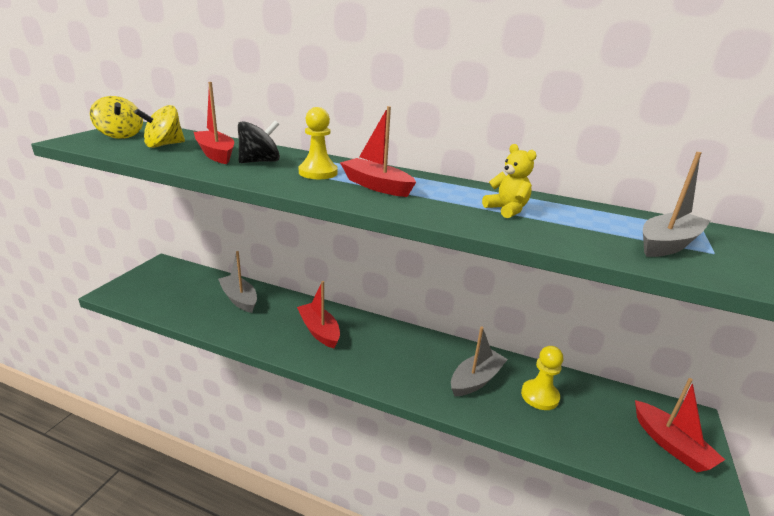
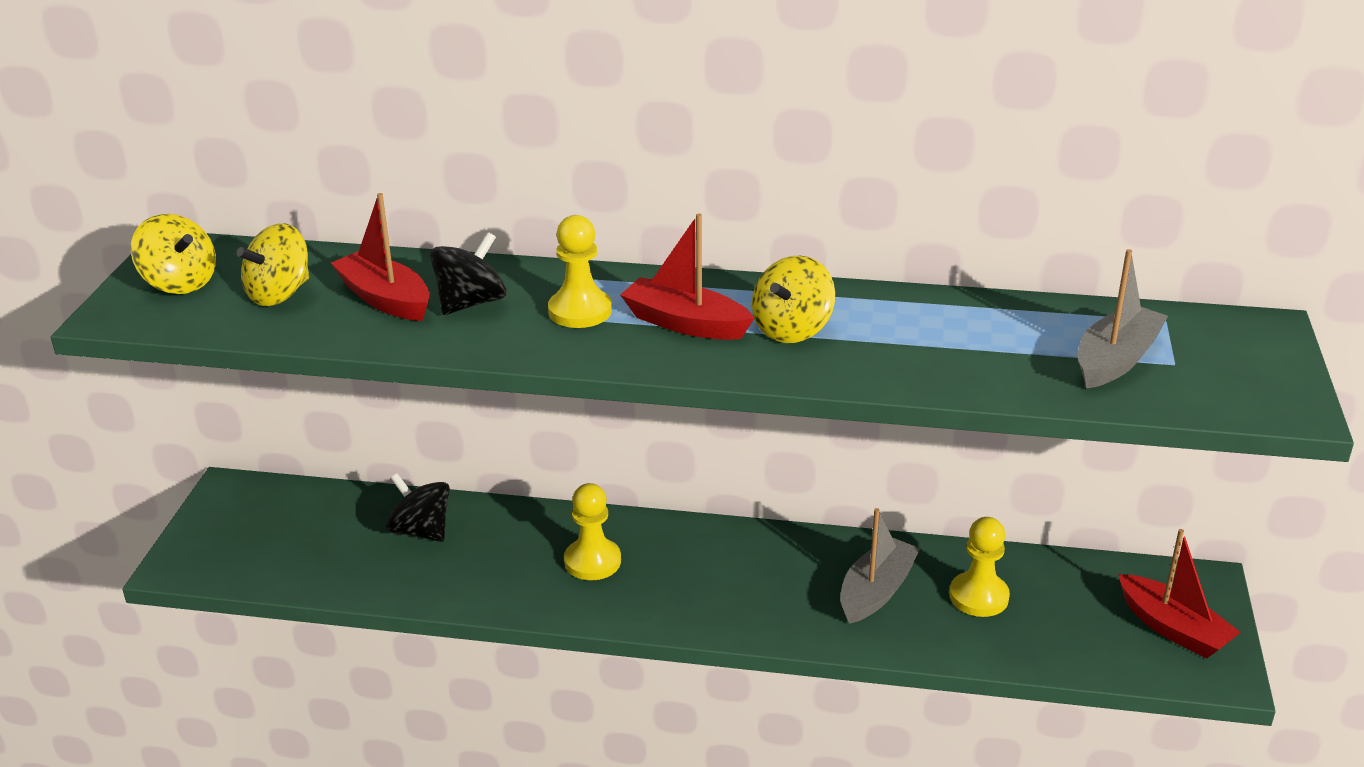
camera: 10 degrees left, 5 degrees up
grey boat [218,251,257,313] -> black spinning top [385,473,450,542]
red boat [297,281,340,348] -> yellow pawn [564,483,621,580]
yellow teddy bear [482,144,537,218] -> none
none -> yellow spinning top [752,256,835,343]

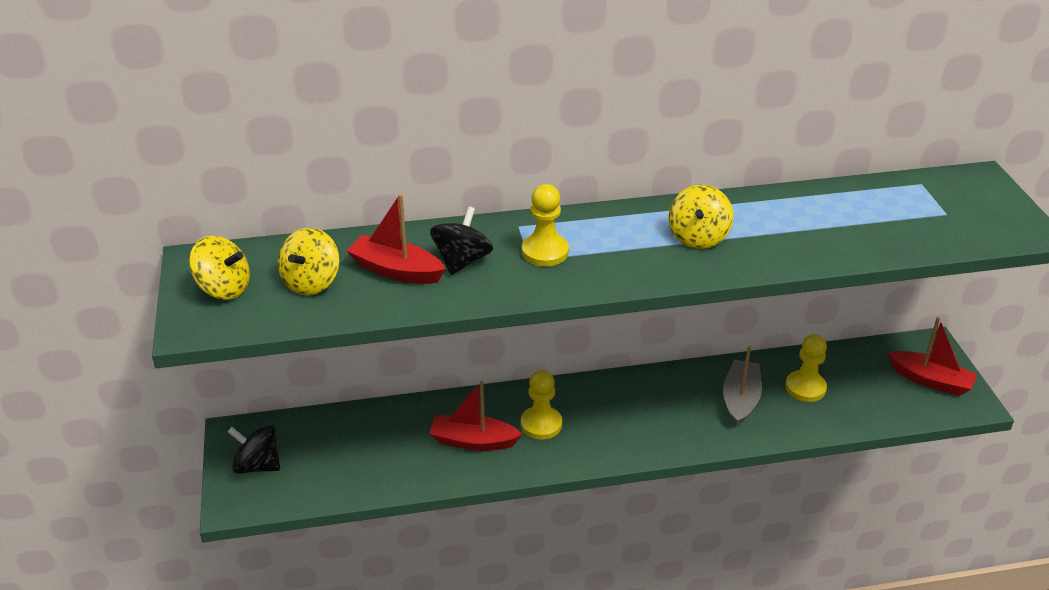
camera: 20 degrees left, 5 degrees up
black spinning top [385,473,450,542] -> black spinning top moved to [228,425,280,474]
red boat [620,213,754,340] -> red boat moved to [429,381,522,451]
grey boat [1078,249,1168,389] -> none

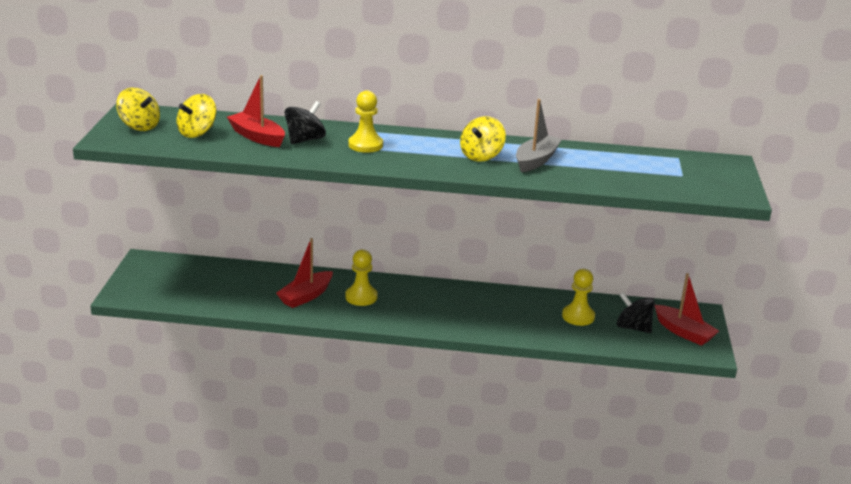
camera: 15 degrees right, 10 degrees down
black spinning top [228,425,280,474] -> black spinning top moved to [617,292,655,333]
red boat [429,381,522,451] -> red boat turned 75 degrees counterclockwise [276,238,333,308]
grey boat [723,345,762,427] -> grey boat moved to [516,99,562,172]

